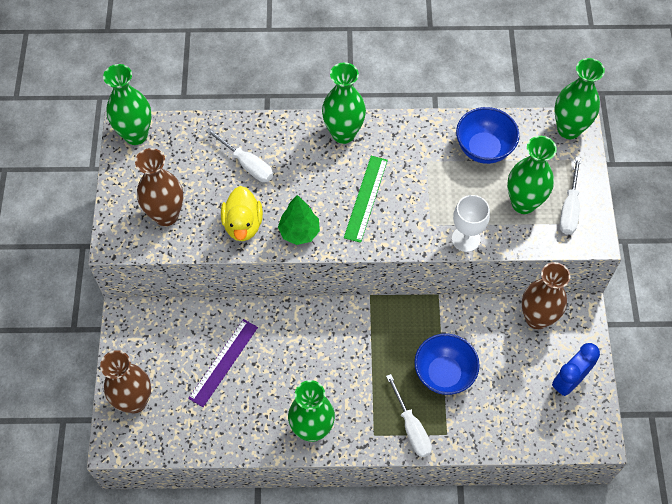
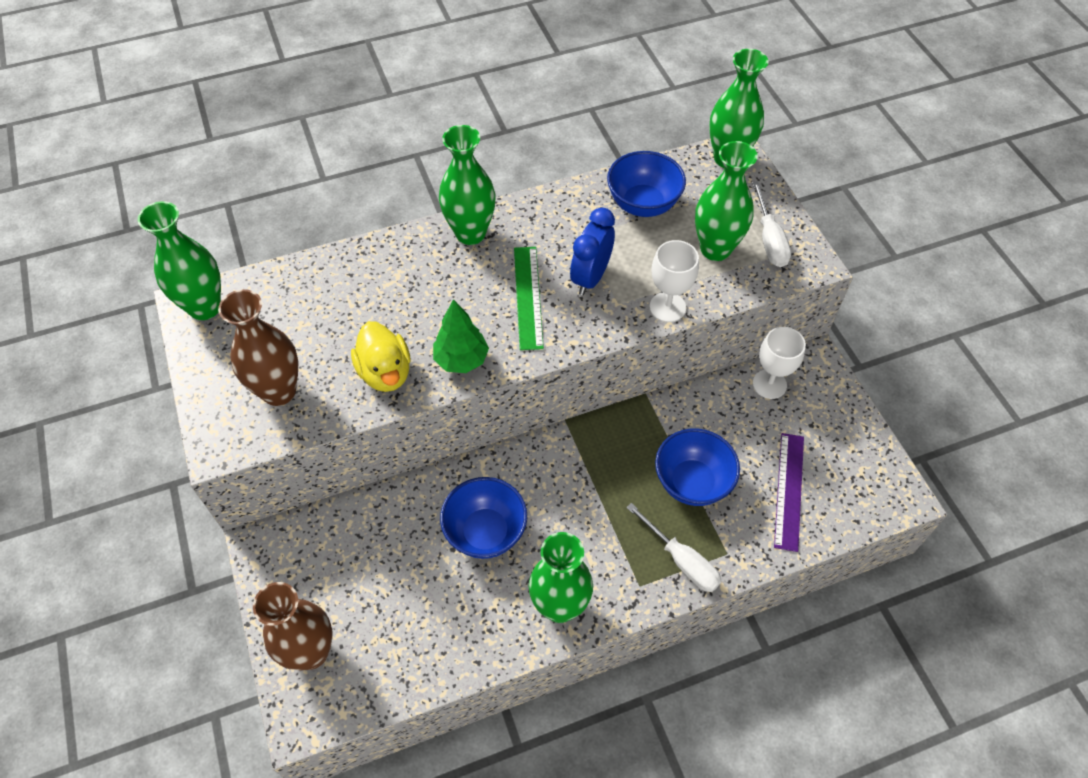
camera: 20 degrees left, 5 degrees down
purple ruler [188,319,258,407] -> purple ruler moved to [774,433,804,552]
white screwdriver [206,128,273,182] -> none
brown vase [522,262,570,329] -> white goblet [753,327,806,399]
blue clock [552,343,600,396] -> blue clock moved to [570,207,615,295]
none -> blue bowl [440,477,527,559]

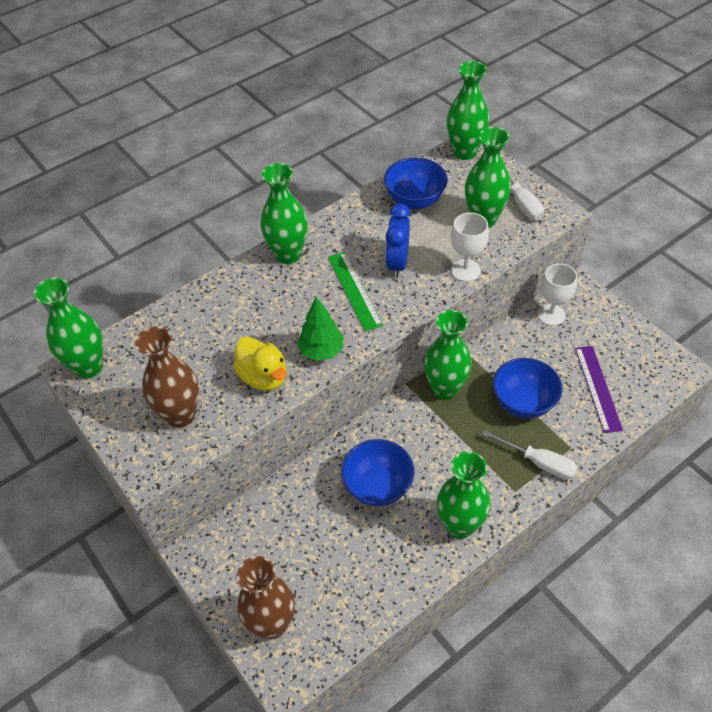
camera: 15 degrees left, 5 degrees down
none -> green vase [424,310,472,400]

